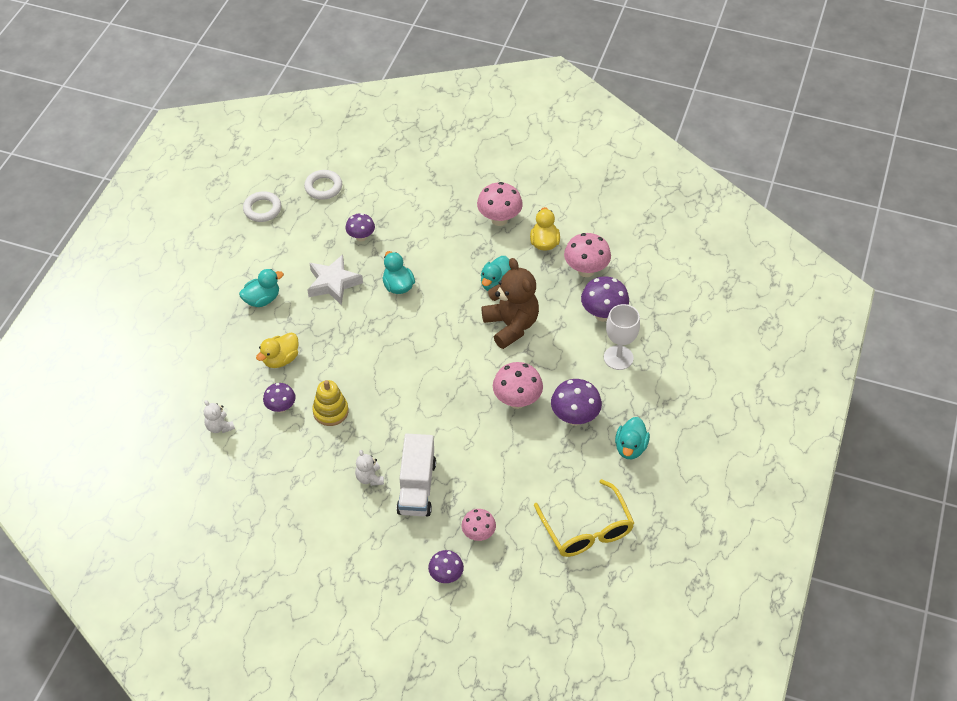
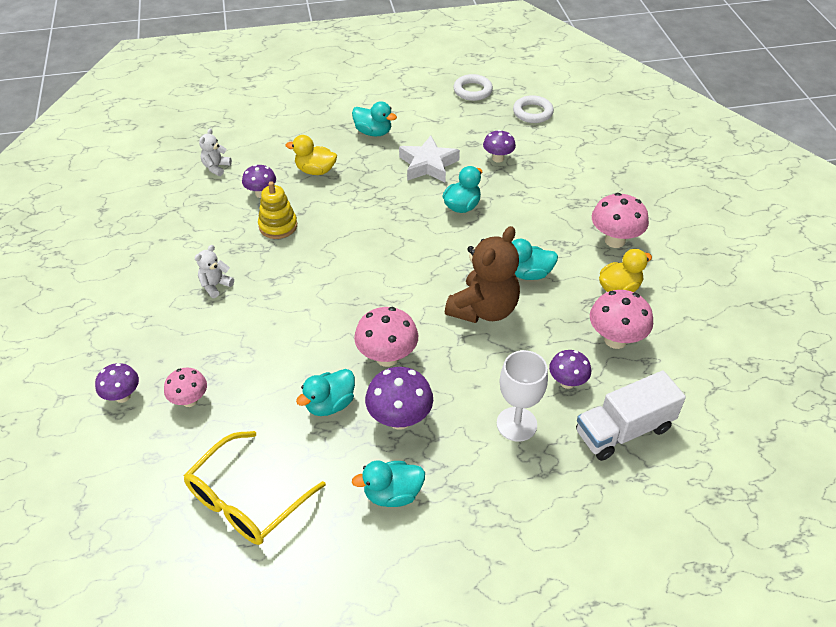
camera: 60 degrees right, 5 degrees down
white truck [396,434,436,516] -> white truck moved to [576,371,686,461]
purple mushroom [581,276,629,322] -> purple mushroom [549,350,591,389], size x0.64
none -> turquoise duck [296,369,355,416]

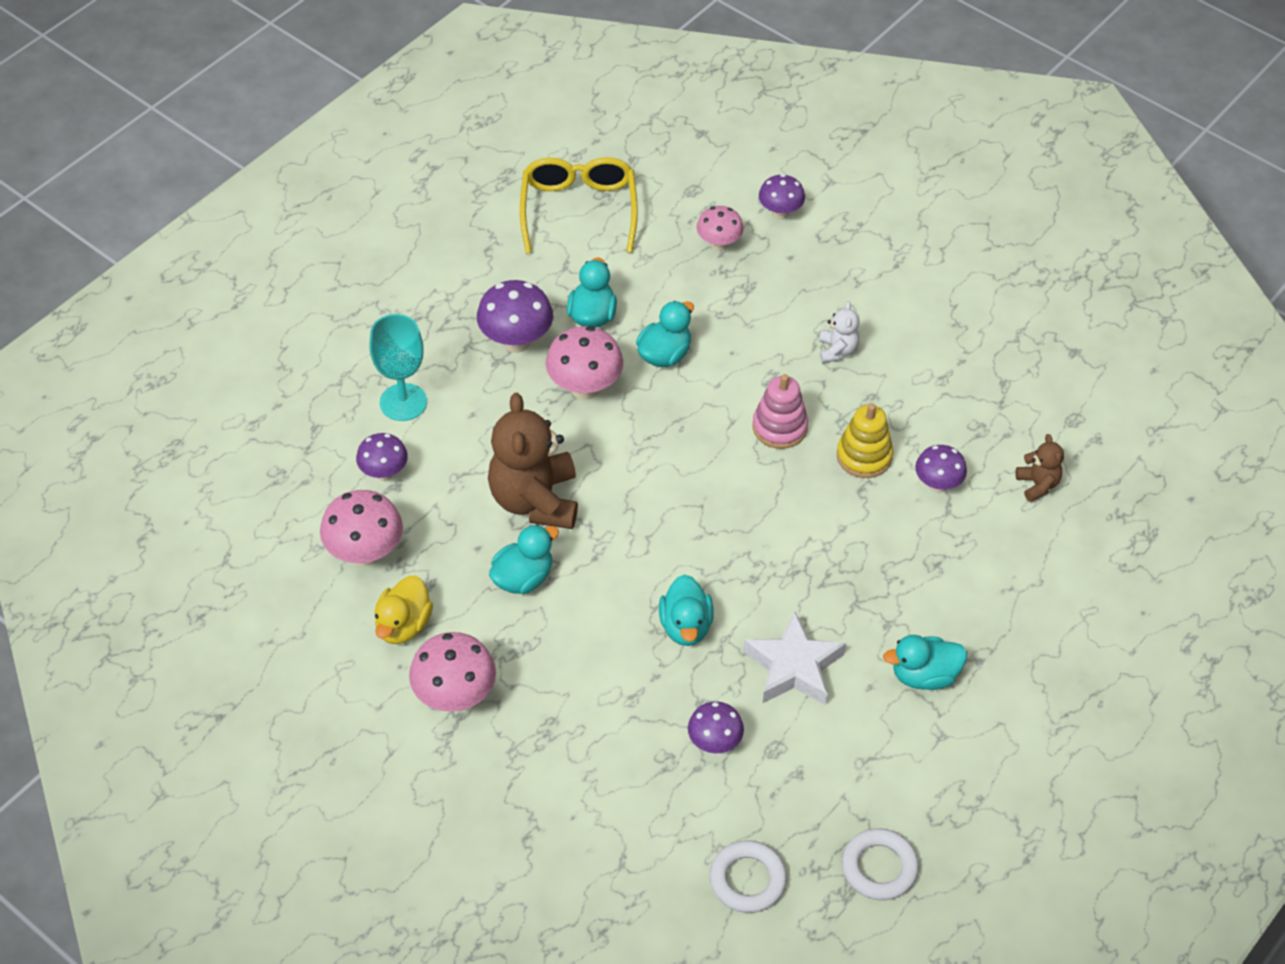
camera: 140 degrees right, 5 degrees up
white teddy bear [199,128,232,176] -> brown teddy bear [1016,434,1064,502]
yellow duck [286,135,337,175] -> none
turquoise duck [352,460,425,507] -> turquoise duck moved to [636,301,694,367]
white goblet [497,350,548,442] -> turquoise goblet [369,314,427,421]
white truck [576,371,686,461] -> none
none -> pink stacking toy [752,374,808,449]

